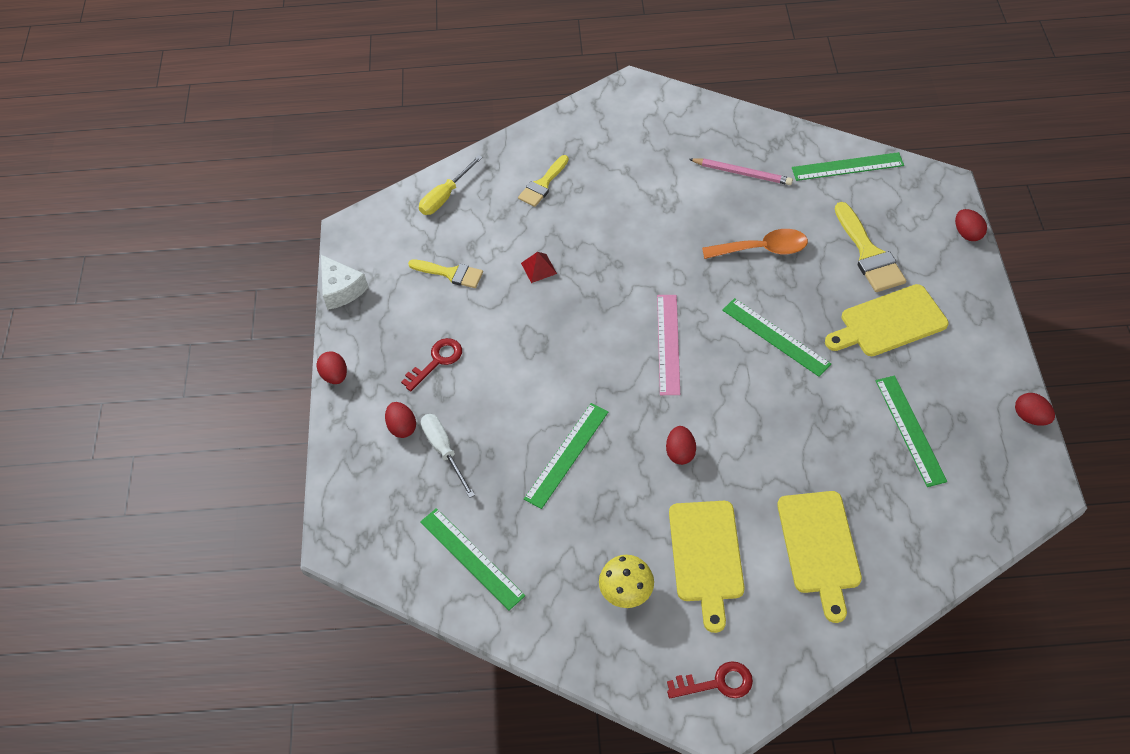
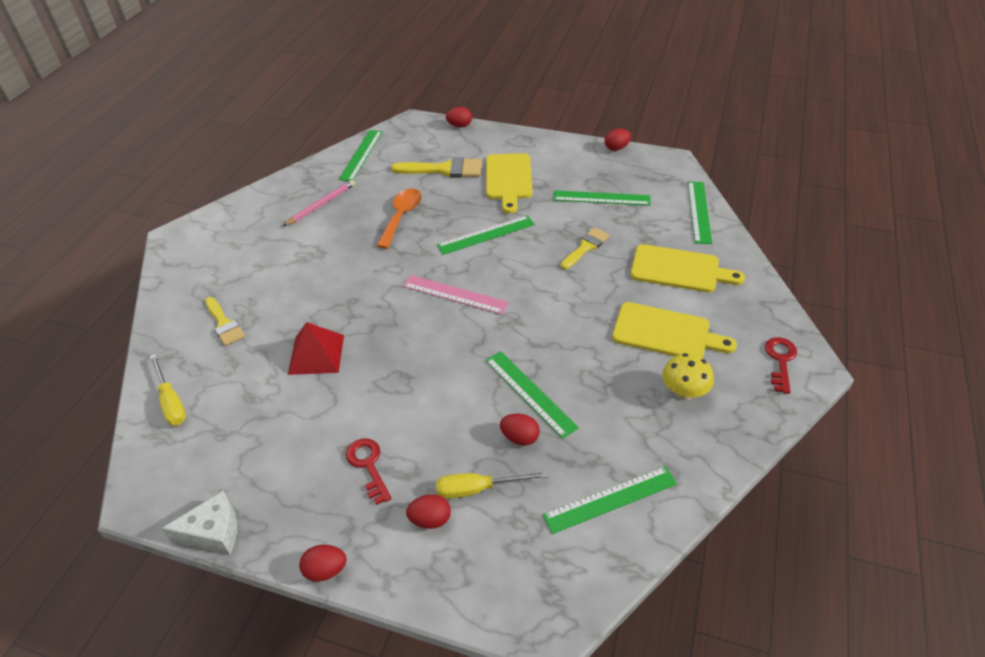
camera: 70 degrees left, 10 degrees down
yellow brush [408,259,483,288] -> yellow brush moved to [561,227,610,269]
white screwdriver [421,414,475,498] -> yellow screwdriver [436,471,549,499]
red pyramid [521,252,557,283] -> red pyramid [288,322,344,375], size x1.77
red egg [666,426,696,465] -> red egg moved to [500,414,540,446]
none -> green ruler [688,181,712,244]

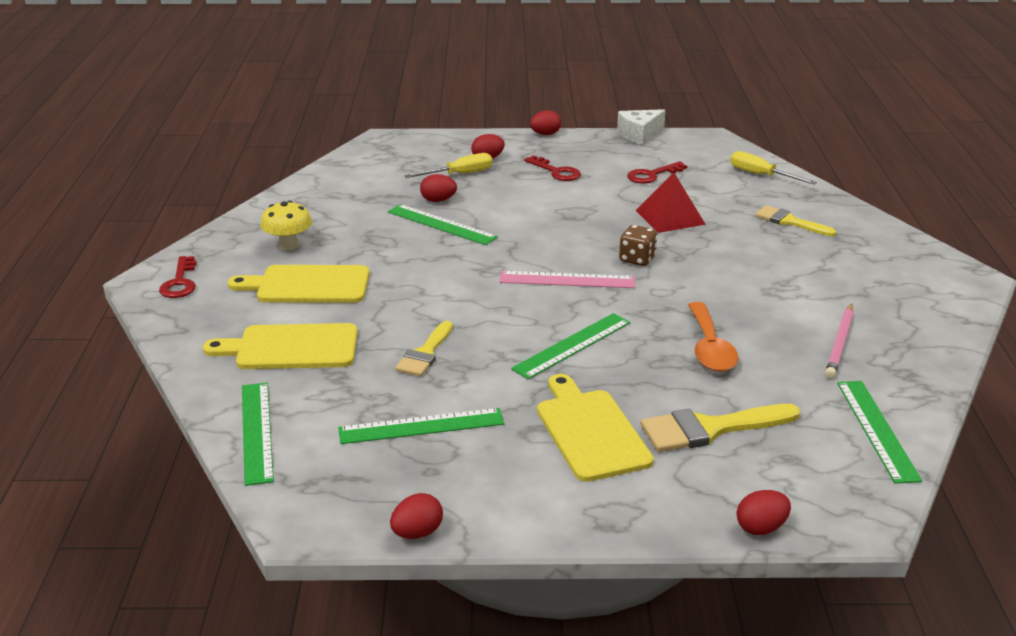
camera: 160 degrees right, 15 degrees down
green ruler [543,466,677,534] -> none
none -> brown dice [619,225,657,266]
none -> red key [627,161,687,184]

